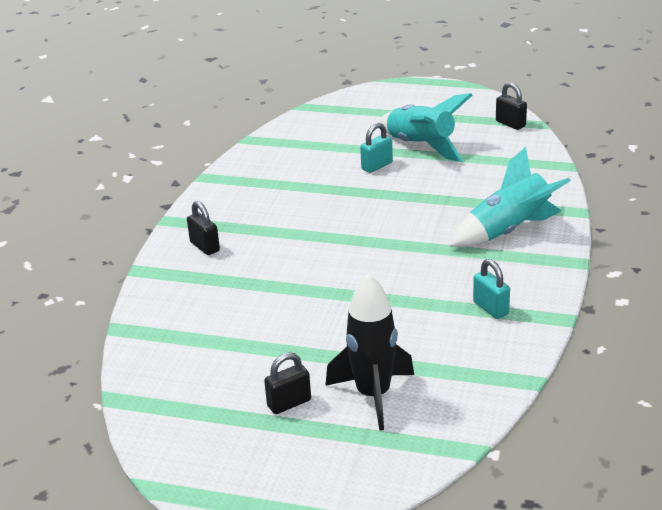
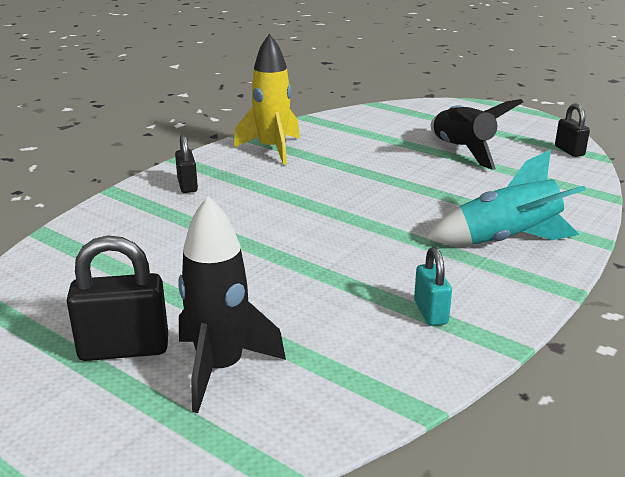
camera: 20 degrees right, 5 degrees down
black padlock [264,352,311,414] -> black padlock [67,235,168,361], size x1.64
turquoise padlock [360,123,393,173] -> none
turquoise rocket [379,93,473,162] -> black rocket [431,99,523,170]
none -> yellow rocket [234,34,300,165]

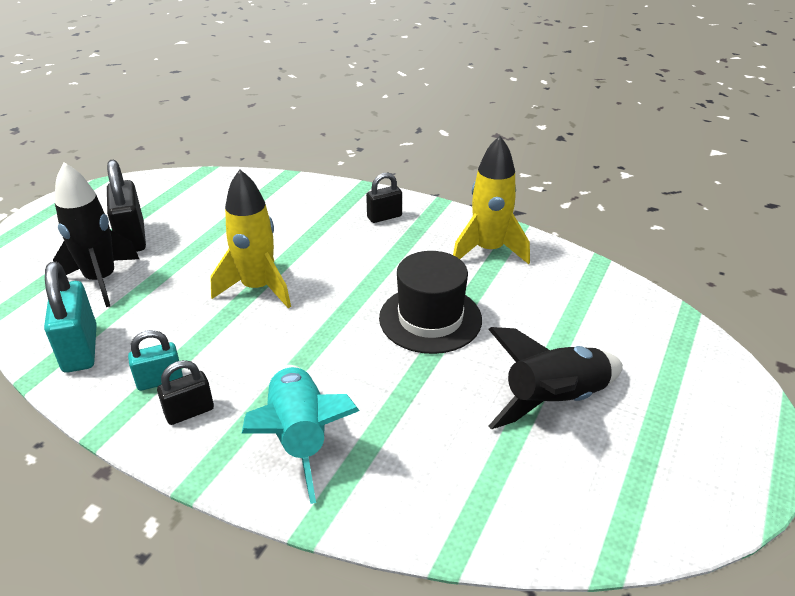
camera: 80 degrees right, 10 degrees up
black padlock [555,104,590,157] -> black padlock moved to [157,360,214,425]
none -> turquoise padlock [44,262,97,372]
none -> yellow rocket [210,169,291,308]
none -> black hat [379,251,482,354]

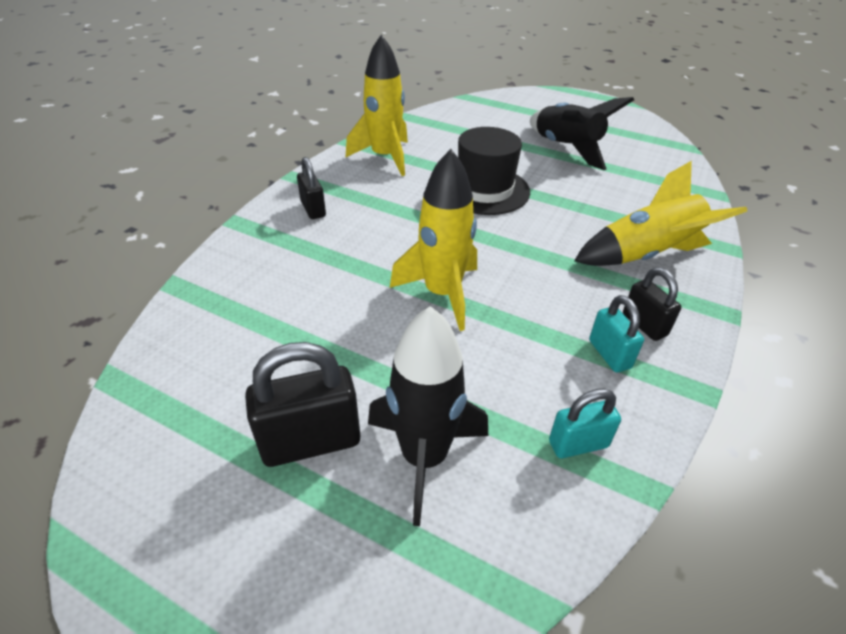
camera: 90 degrees left, 5 degrees up
turquoise padlock [44,262,97,372] -> turquoise padlock [549,389,621,458], size x0.61
turquoise rocket [242,365,360,504] -> yellow rocket [574,161,747,266]

